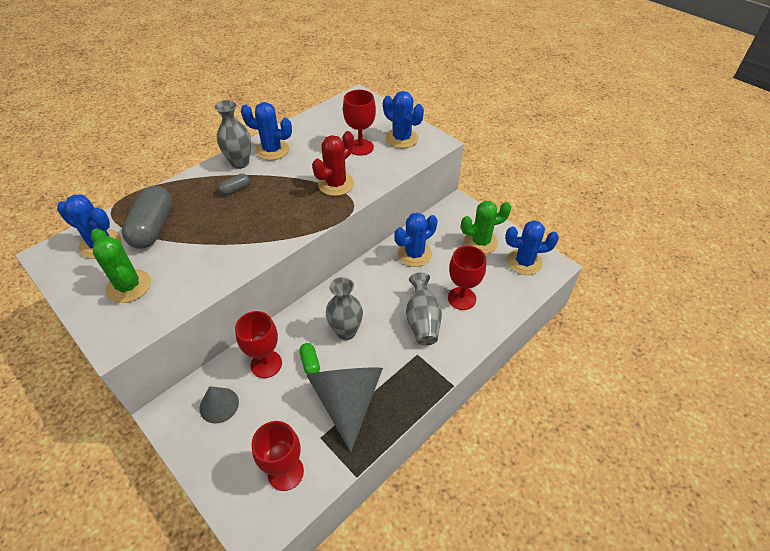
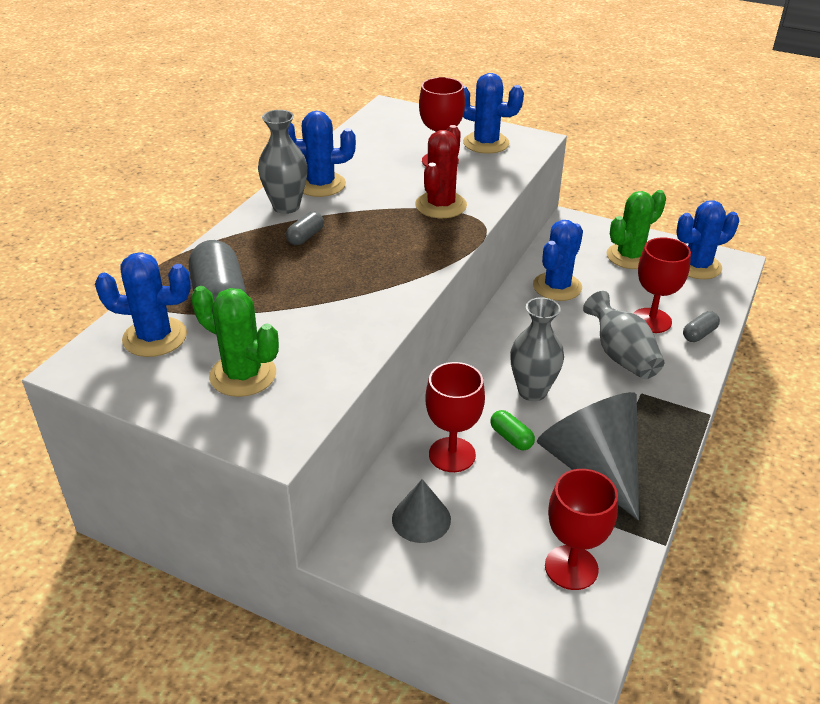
camera: 20 degrees left, 10 degrees down
none -> grey capsule [683,311,720,342]

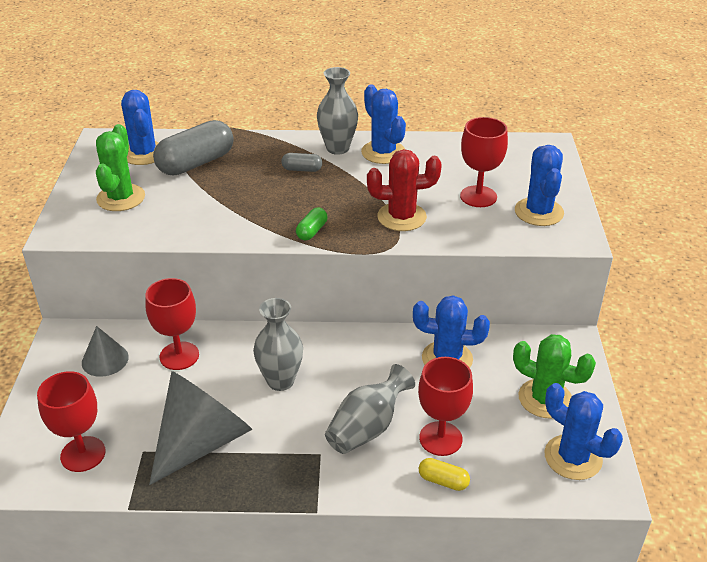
camera: 65 degrees right, 0 degrees up
green capsule [490,410,535,450] -> green capsule moved to [296,207,327,241]
grey capsule [683,311,720,342] -> yellow capsule [419,458,470,491]

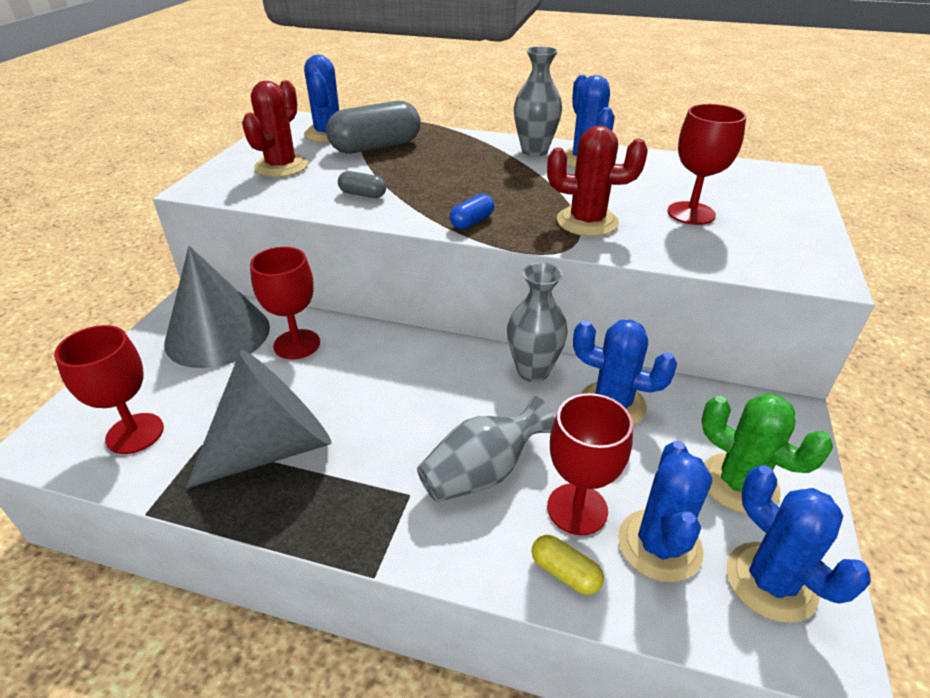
camera: 15 degrees right, 0 degrees up
grey cone [82,326,129,377] -> grey cone [164,246,270,368], size x1.93
green cactus [96,124,145,211] -> red cactus [242,80,308,177]
grey vase [253,298,303,391] -> grey vase moved to [507,263,568,382]
grey capsule [281,153,322,172] -> grey capsule moved to [338,171,386,198]
green capsule [296,207,327,241] -> blue capsule [450,194,494,229]
blue cactus [515,145,564,226] -> blue cactus moved to [618,441,712,582]

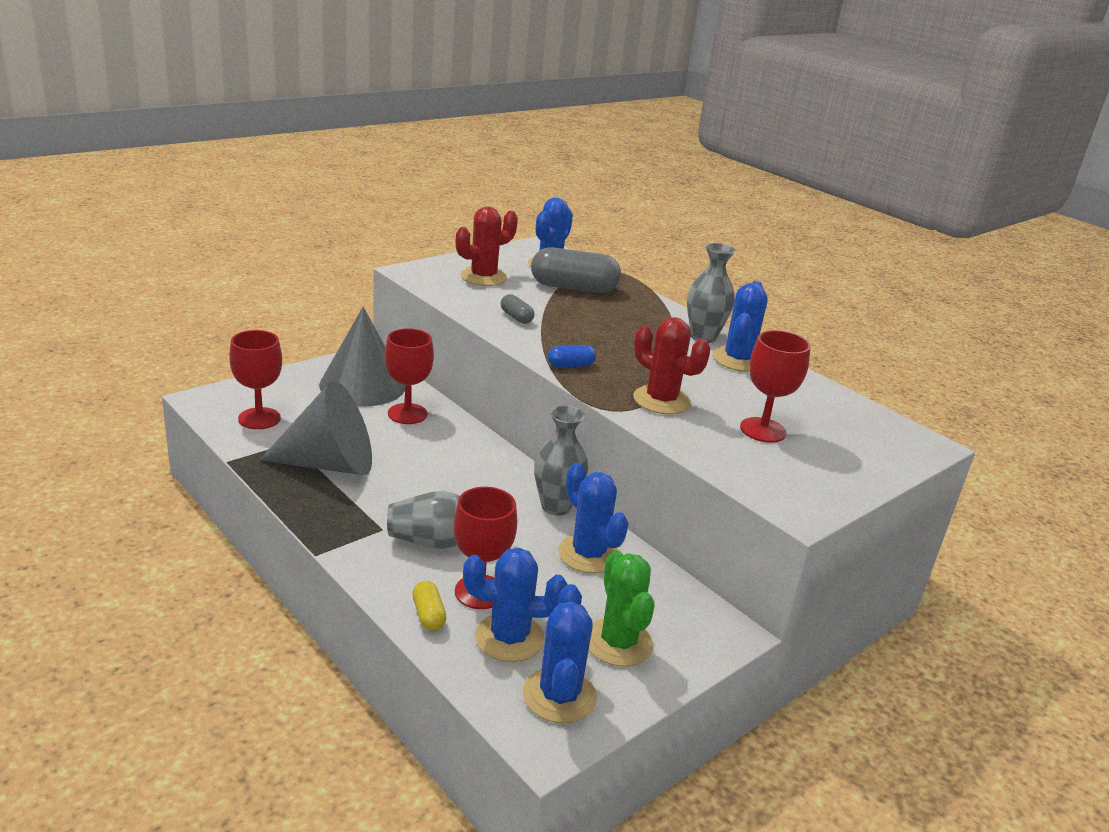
camera: 30 degrees right, 10 degrees down
blue cactus [618,441,712,582] -> blue cactus turned 45 degrees clockwise [463,548,568,662]

